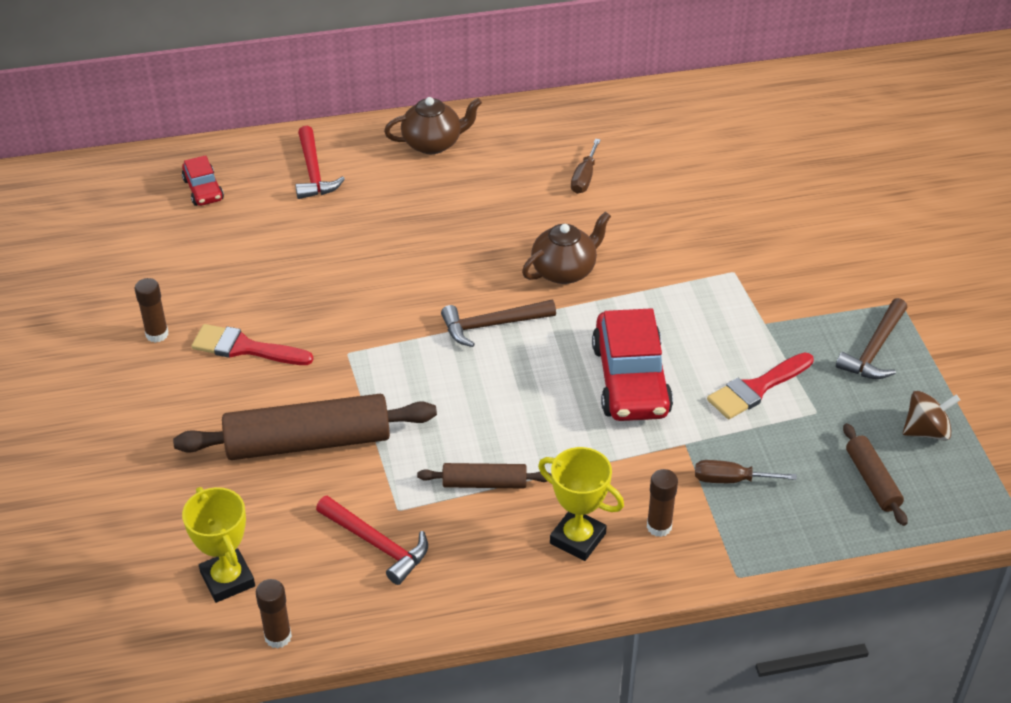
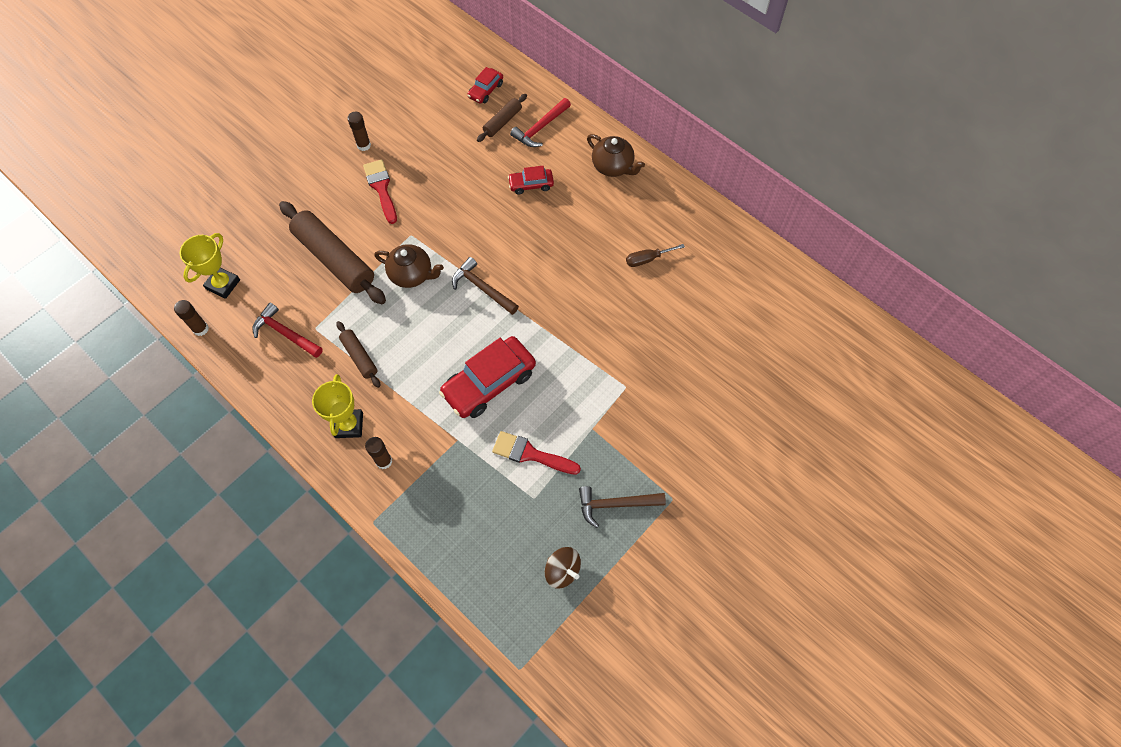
camera: 55 degrees right, 20 degrees up
red hammer [316,496,428,585] -> red hammer turned 120 degrees clockwise [252,303,323,358]
brown teapot [522,211,611,284] -> brown teapot moved to [374,244,444,288]
brown screwdriver [695,460,797,483] -> none
brown rolling pin [843,423,907,526] -> brown rolling pin moved to [477,94,527,142]
none -> red car [508,166,554,194]

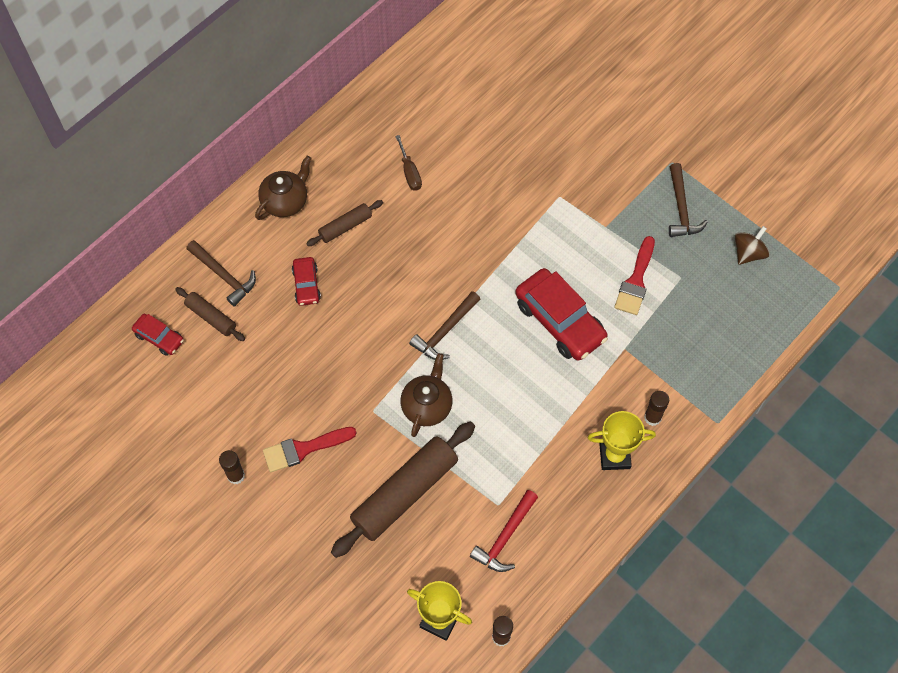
camera: 90 degrees left, 0 degrees up
brown rolling pin [336,321,380,388] -> brown rolling pin moved to [306,200,383,246]
red hammer [510,98,571,147] -> brown hammer [186,240,256,307]

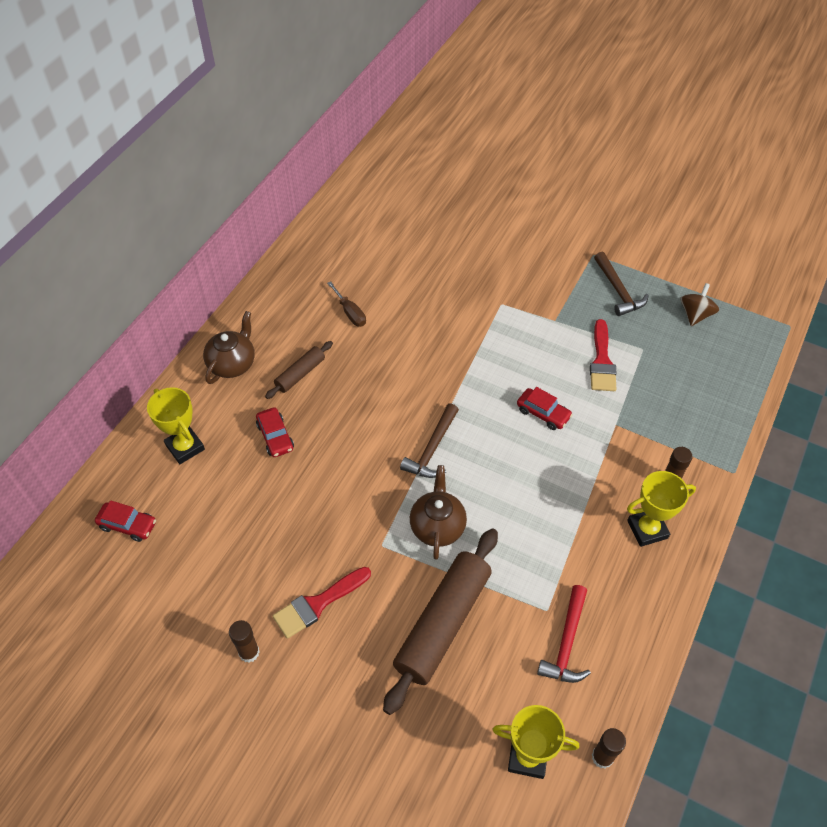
camera: 15 degrees left, 10 degrees down
brown rolling pin [175,287,245,341] -> none
brown hammer [186,240,256,307] -> yellow trophy [147,387,205,464]
red car [515,268,608,361] -> red car [517,387,573,430], size x0.52

